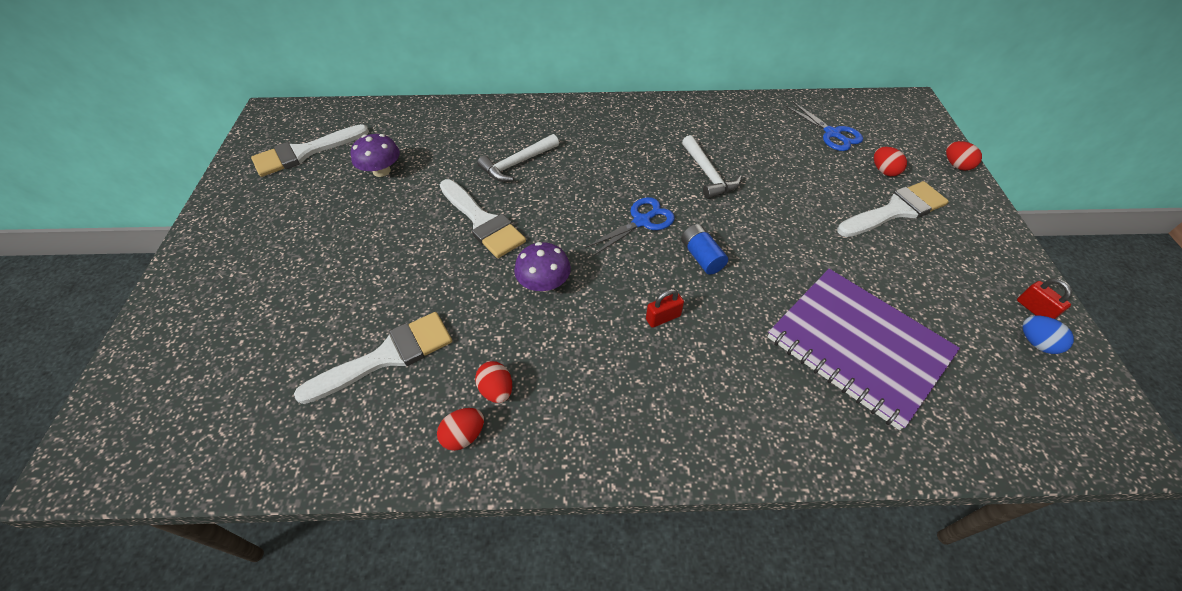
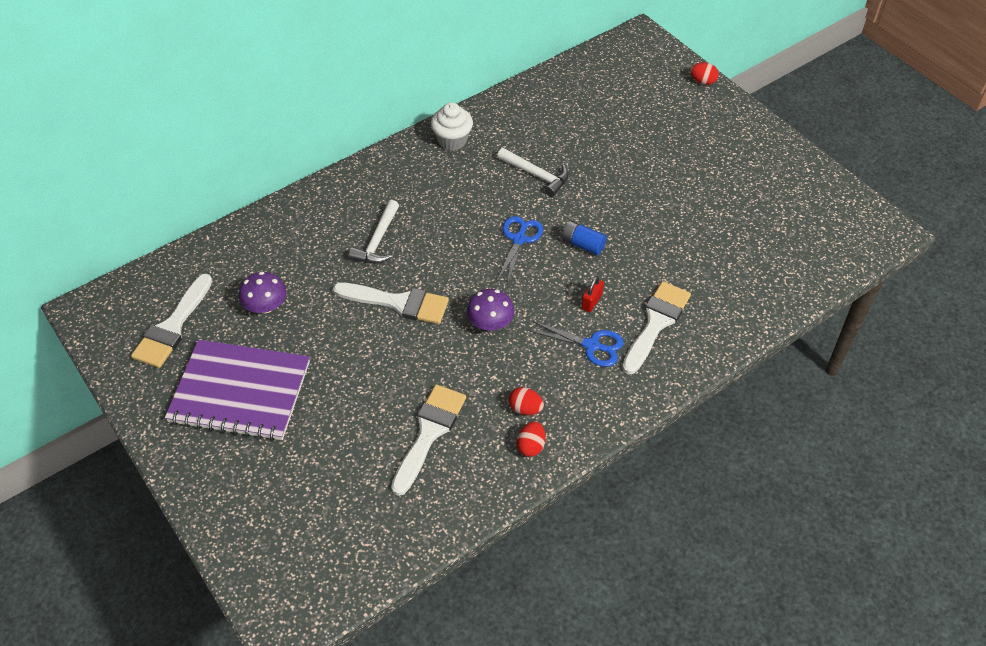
camera: 35 degrees left, 0 degrees up
purple notebook [768,269,960,430] -> purple notebook moved to [165,340,310,441]
blue scissors [785,102,863,151] -> blue scissors moved to [529,321,624,367]
white brush [837,181,949,237] -> white brush moved to [622,281,691,374]
red egg [874,147,907,176] -> none
red padlock [1017,278,1072,319] -> none
blue egg [1023,316,1074,354] -> none
none -> white cupcake [431,102,473,150]

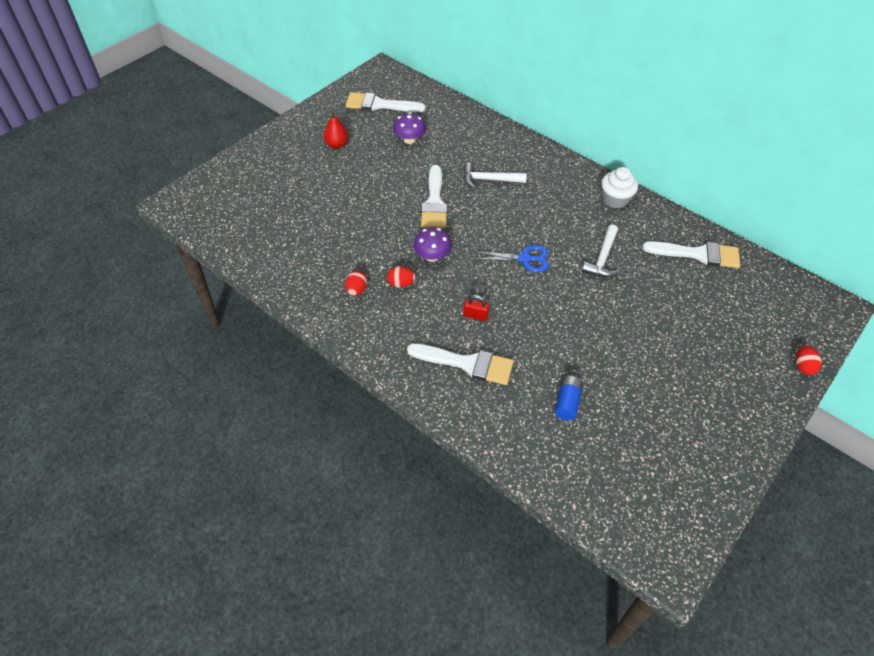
camera: 75 degrees right, 0 degrees up
purple notebook [165,340,310,441] -> red pear [323,111,348,149]
white brush [391,384,466,496] -> white brush moved to [642,241,740,268]
red egg [517,421,545,457] -> red egg moved to [387,266,415,288]
blue scissors [529,321,624,367] -> none
blue battery [562,221,607,255] -> blue battery moved to [555,376,583,421]

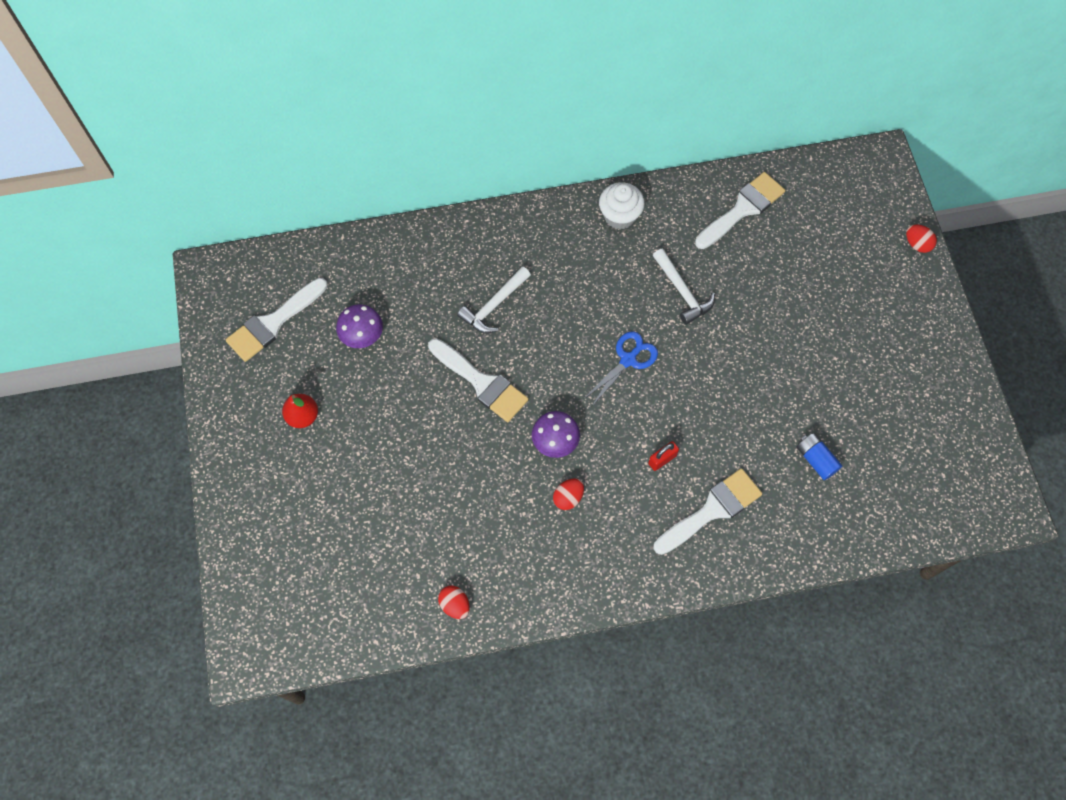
camera: 50 degrees left, 15 degrees up
red egg [345,271,367,296] -> red egg moved to [438,586,470,619]

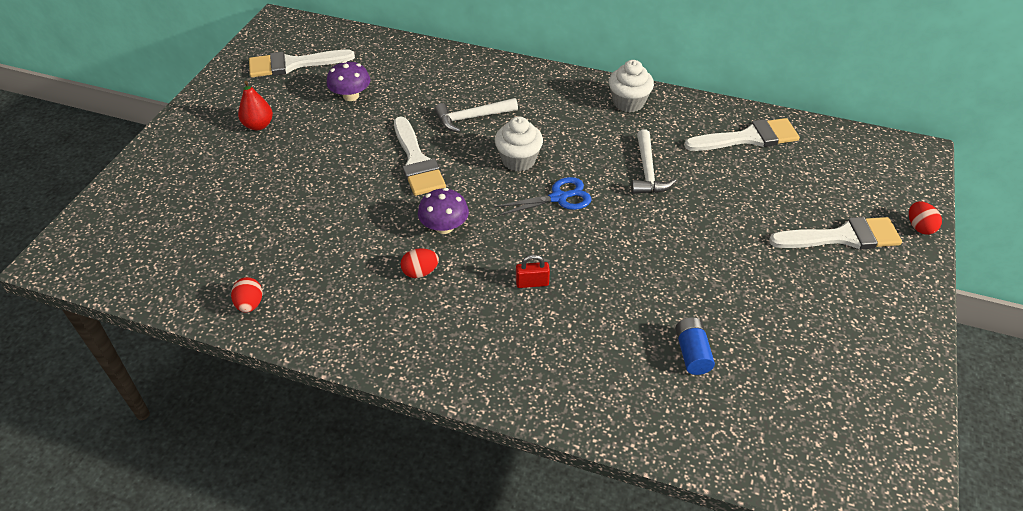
camera: 30 degrees right, 20 degrees down
white brush [654,468,762,555] -> white brush moved to [769,217,902,249]
none -> white cupcake [495,116,543,172]

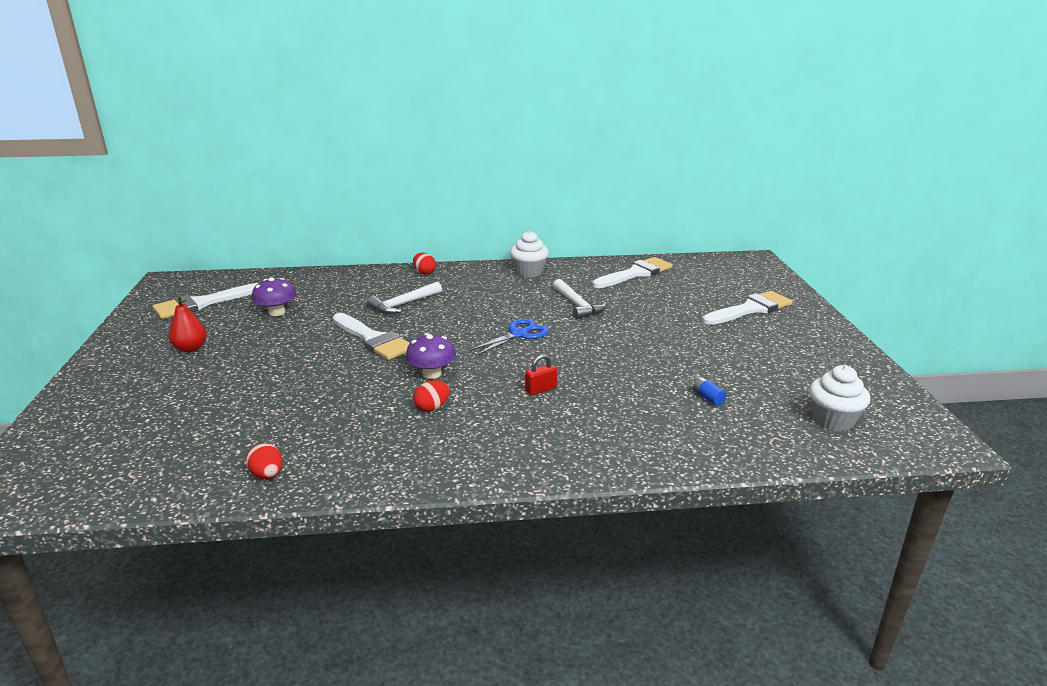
camera: 25 degrees left, 20 degrees down
white cupcake [495,116,543,172] -> white cupcake moved to [809,365,870,432]
blue battery [676,317,715,375] -> blue battery [693,377,727,406], size x0.66
red egg [909,201,942,235] -> red egg moved to [413,253,436,274]

